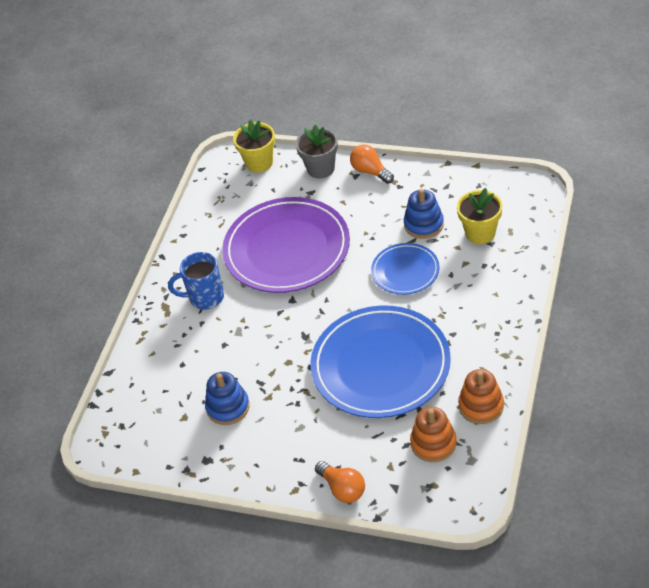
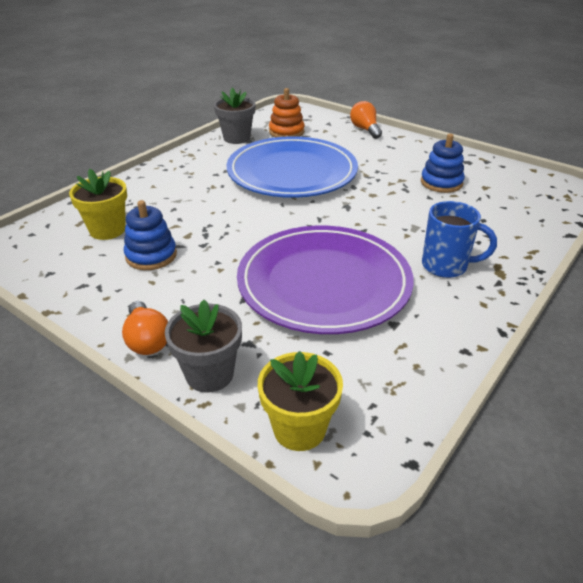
camera: 165 degrees left, 10 degrees down
blue plate [371,243,440,295] -> none
orange stacking toy [458,369,504,424] -> grey flower pot [214,88,256,144]

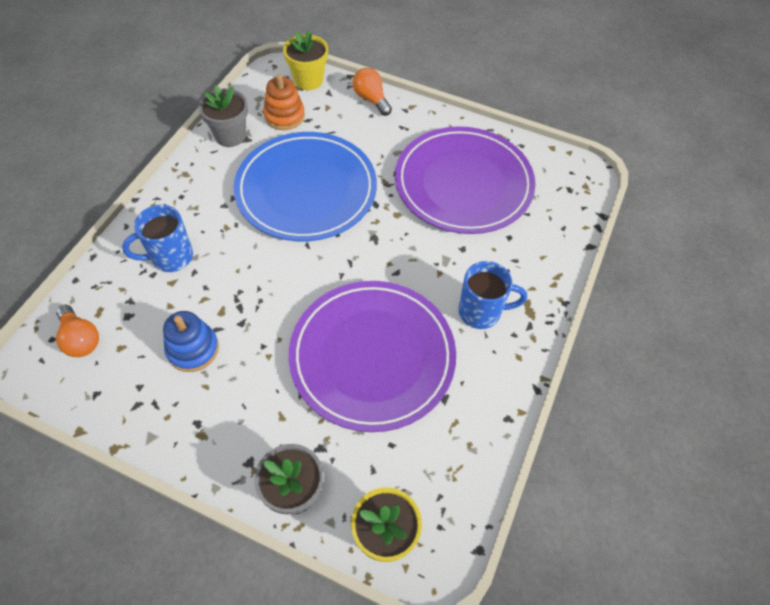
camera: 15 degrees left, 20 degrees up
yellow flower pot [69,169,127,240] -> yellow flower pot moved to [283,31,328,90]
orange light bulb [122,301,168,355] -> orange light bulb moved to [56,305,99,357]
blue stacking toy [421,134,465,193] -> purple plate [395,126,536,234]
none -> blue mug [122,205,193,272]

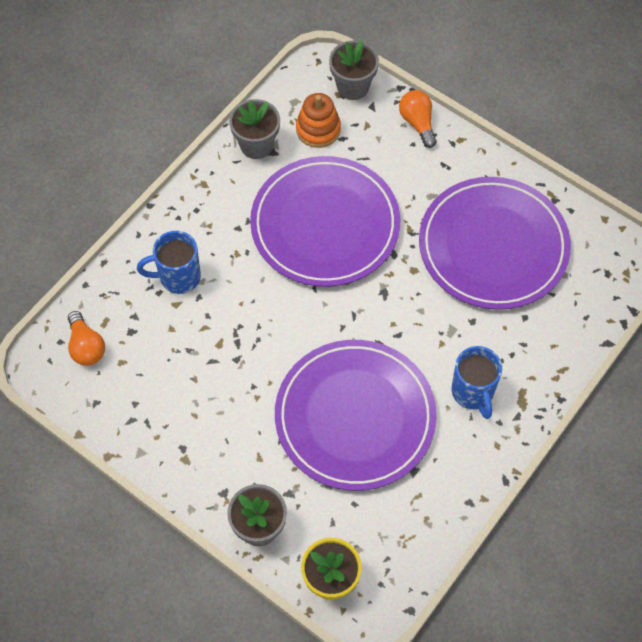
camera: 15 degrees right, 5 degrees up
blue stacking toy [163,311,219,372] -> none
blue plate [234,132,377,241] -> purple plate [250,156,400,287]
yellow flower pot [283,31,328,90] -> grey flower pot [329,40,379,100]
blue mug [458,261,527,329] -> blue mug turned 60 degrees clockwise [452,346,502,419]

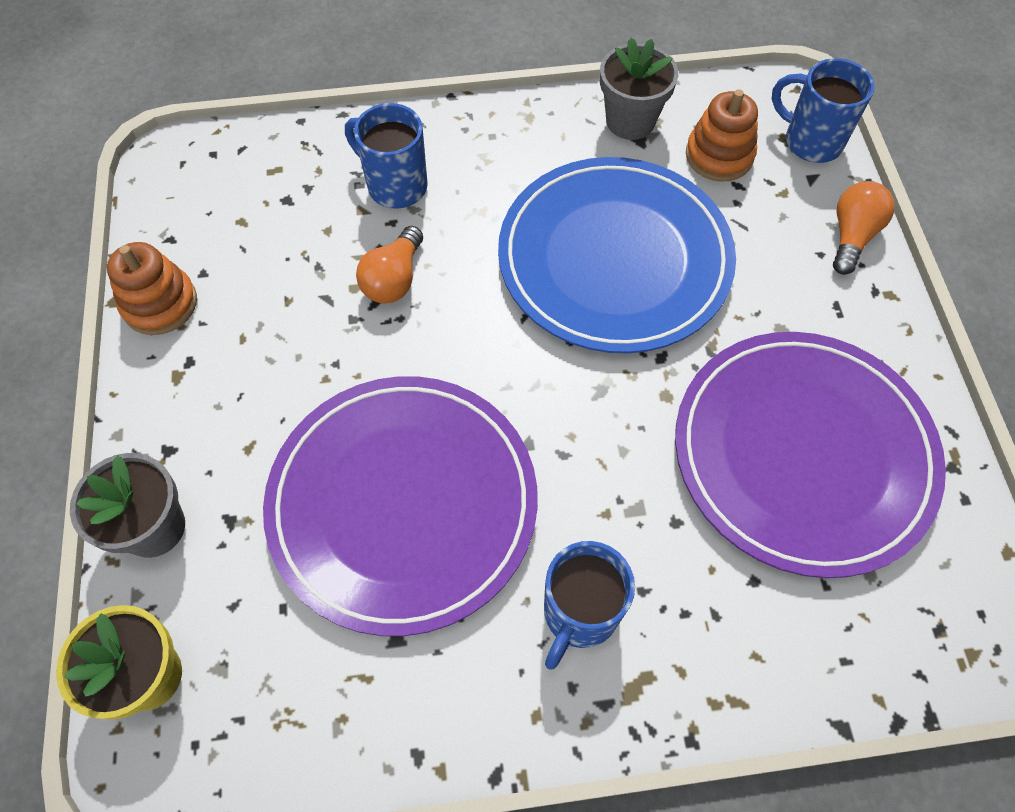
camera: 45 degrees right, 0 degrees up
orange light bulb [68,311,105,366] -> orange light bulb moved to [356,226,423,304]
purple plate [250,156,400,287] -> blue plate [498,157,736,353]
grey flower pot [329,40,379,100] -> blue mug [772,58,875,163]
none -> orange stacking toy [107,242,197,335]

